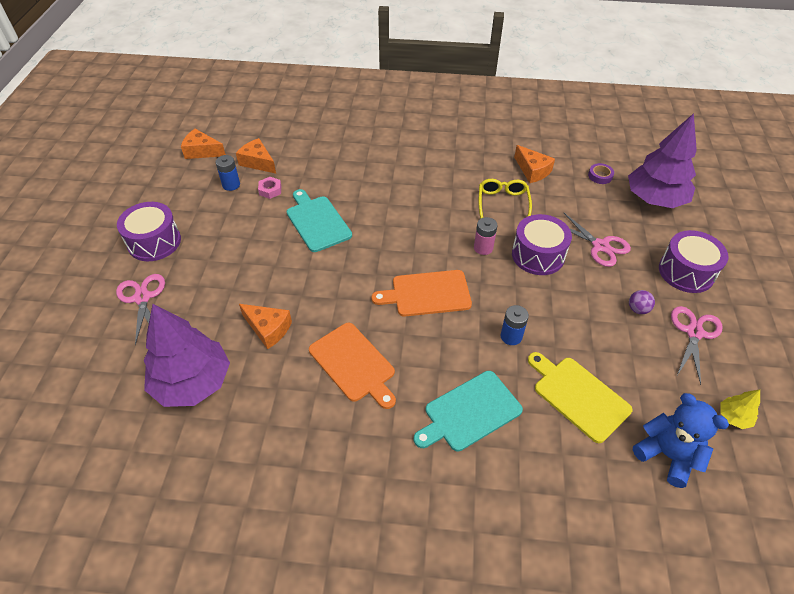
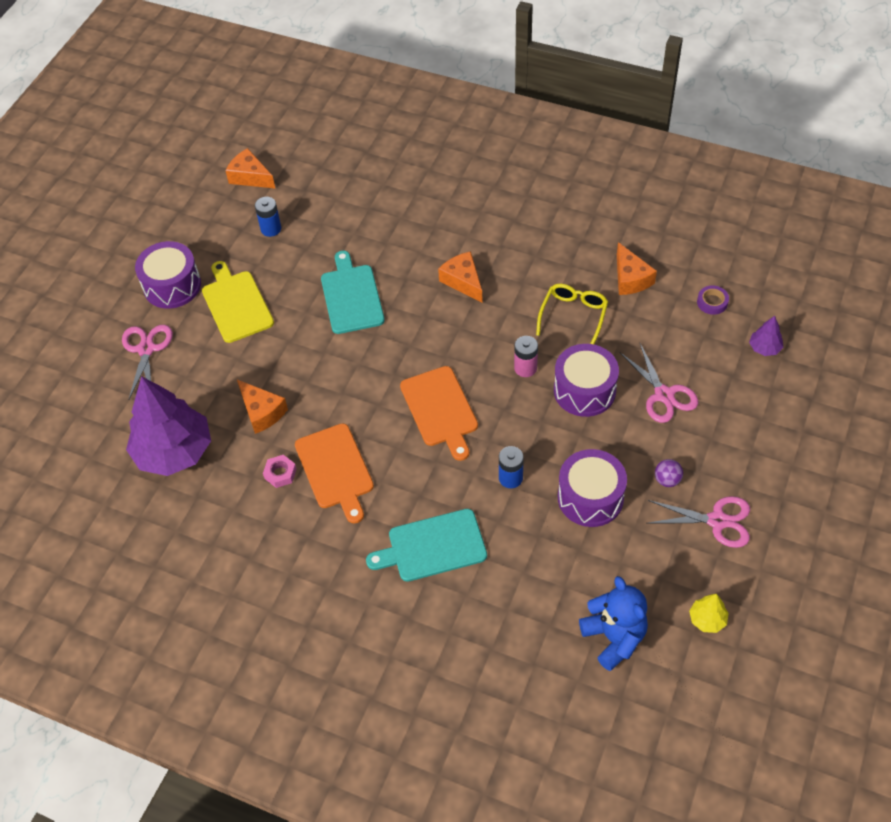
camera: 20 degrees right, 5 degrees up
orange cheese [236,138,276,174] -> orange cheese moved to [438,251,482,303]
pink nut [258,177,281,199] -> pink nut moved to [263,455,296,488]
orange cutting board [371,270,472,317] -> orange cutting board turned 120 degrees counterclockwise [400,366,478,461]
yellow cutting board [528,352,633,443] -> yellow cutting board moved to [202,261,274,343]
purple tree [628,113,697,208] -> purple tree [749,316,784,356], size x0.42
purple drum [659,230,729,293] -> purple drum moved to [558,449,627,527]
pink scissors [671,306,723,385] -> pink scissors turned 60 degrees clockwise [646,496,750,548]

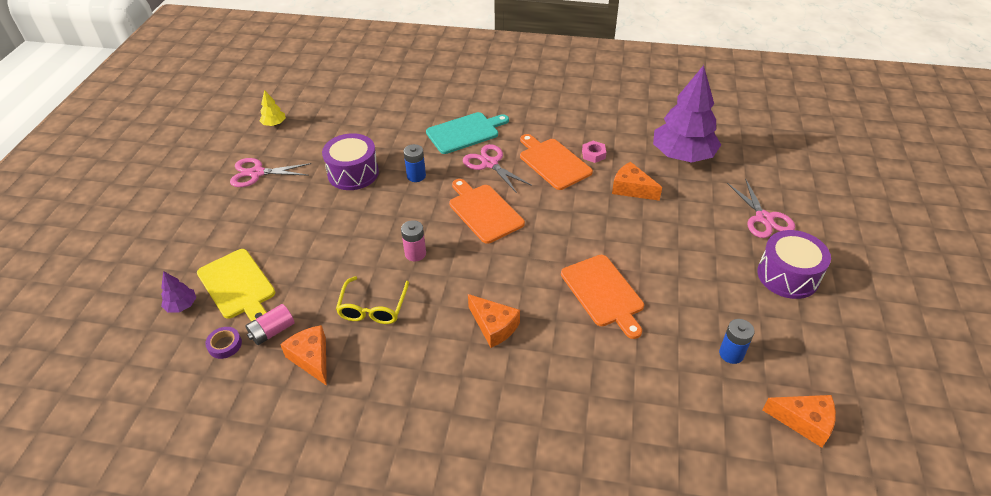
camera: 165 degrees right, 10 degrees down
yellow cutting board [202,261,274,343] -> yellow cutting board moved to [197,249,275,322]
turquoise cutting board [321,251,385,334] -> orange cutting board [561,255,644,339]
purple drum [554,344,619,417] -> none
blue teddy bear [579,576,648,671] -> none
pink scissors [620,344,698,423] -> pink scissors moved to [463,144,532,193]
purple ball [655,459,683,487] -> none
none -> pink battery [245,304,295,345]

